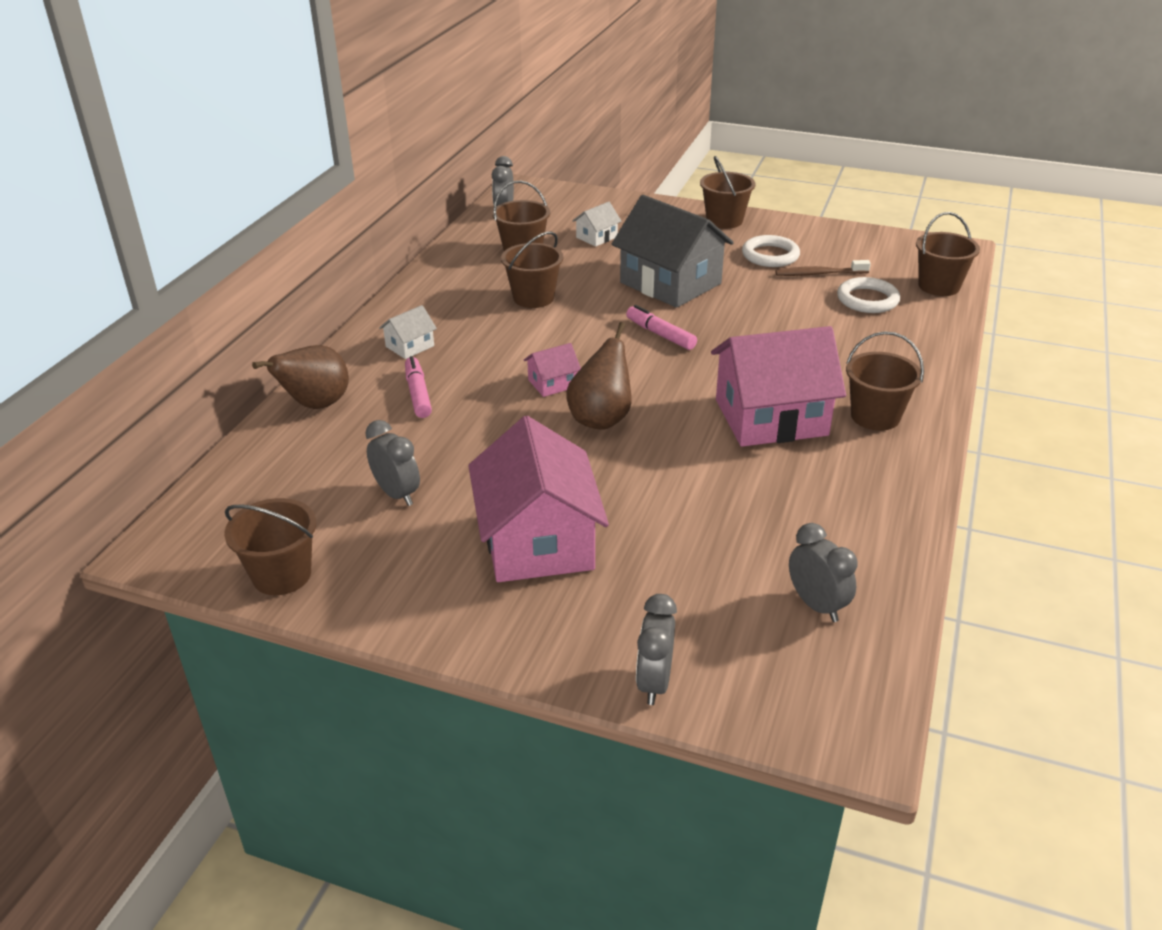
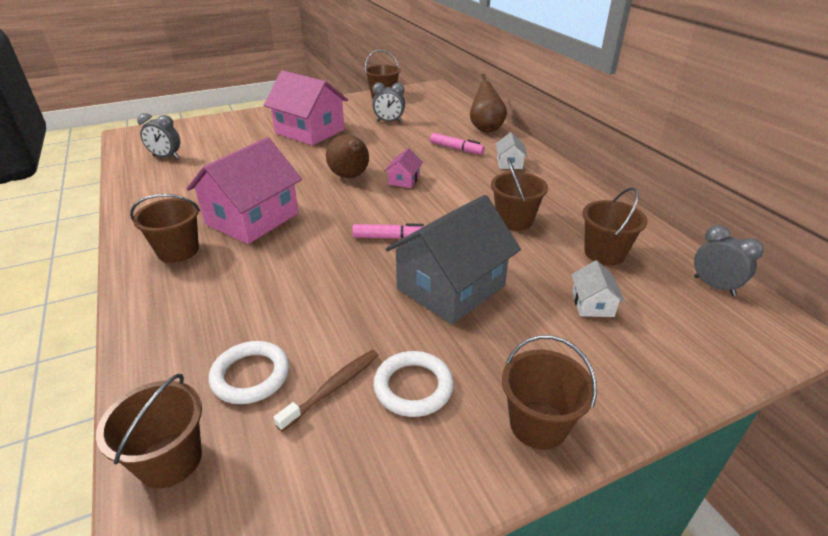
camera: 135 degrees right, 0 degrees up
grey house [612,195,734,308] -> grey house turned 45 degrees counterclockwise [386,195,521,324]
grey clock [636,594,677,705] -> none

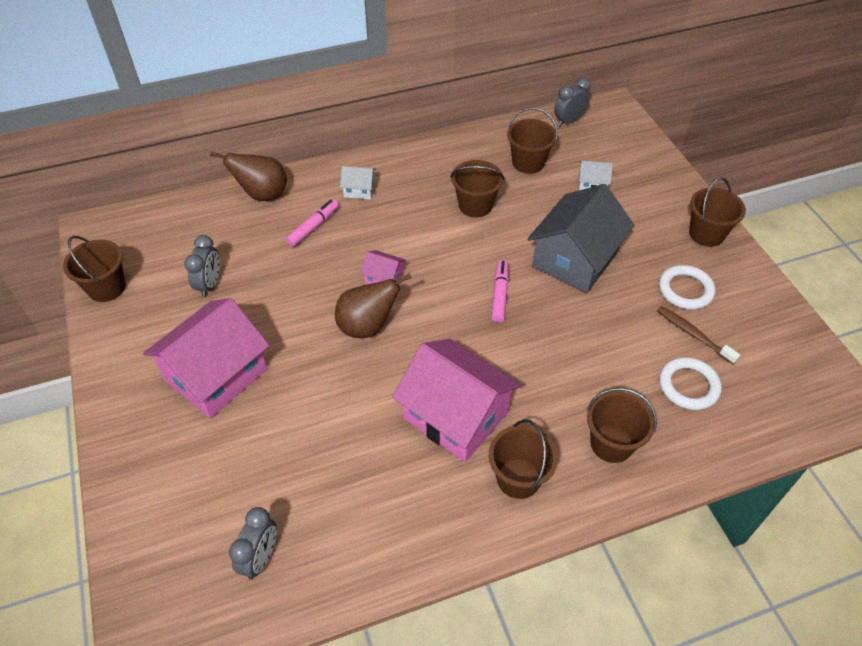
camera: 85 degrees left, 15 degrees up
brown bucket [96,374,202,488] -> brown bucket moved to [587,388,657,463]
grey house [386,195,521,324] -> grey house turned 75 degrees clockwise [528,184,635,293]

